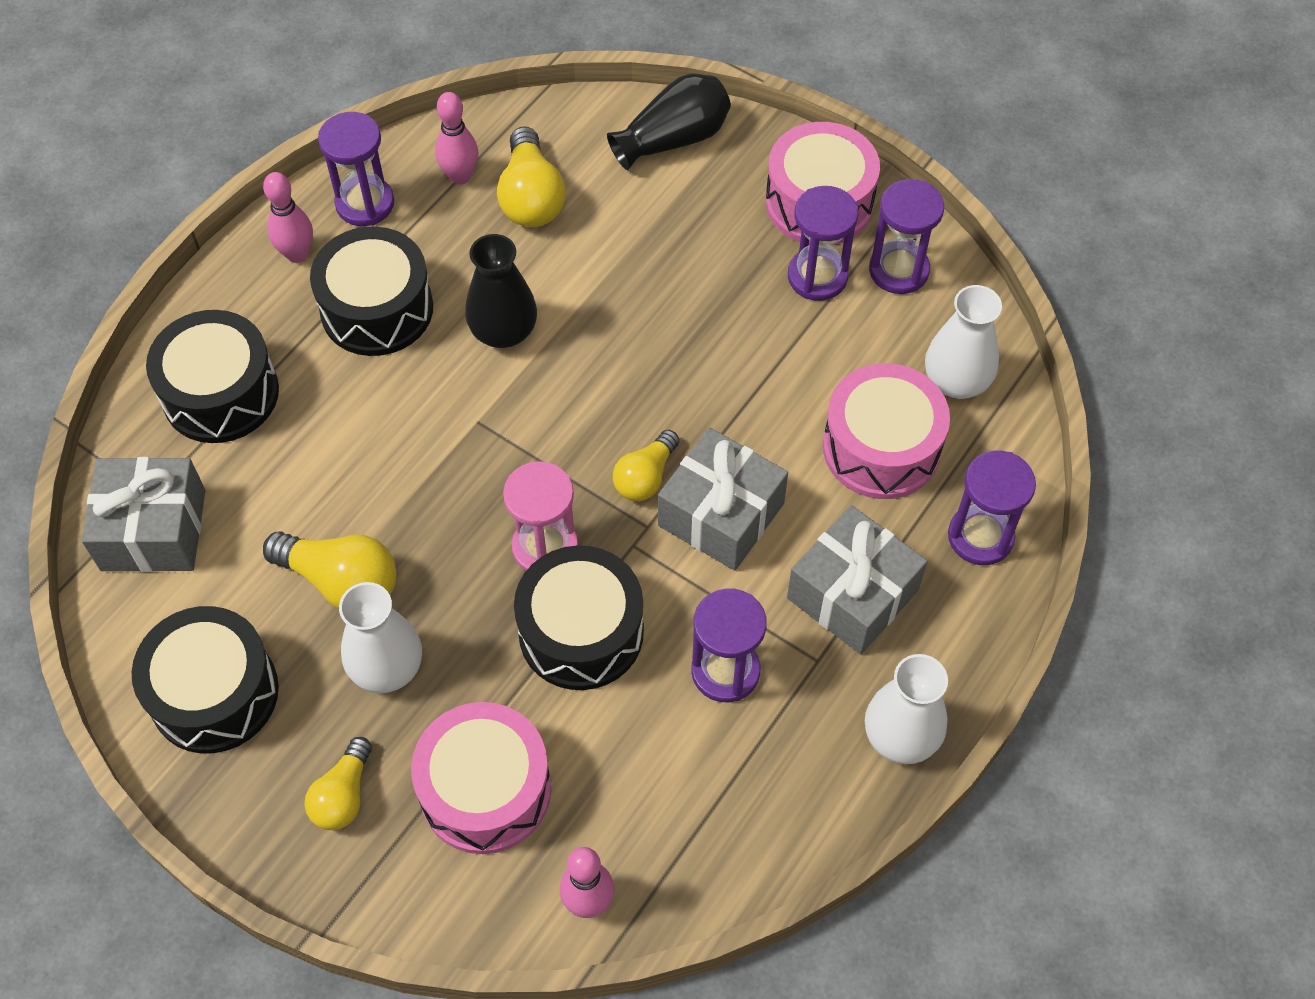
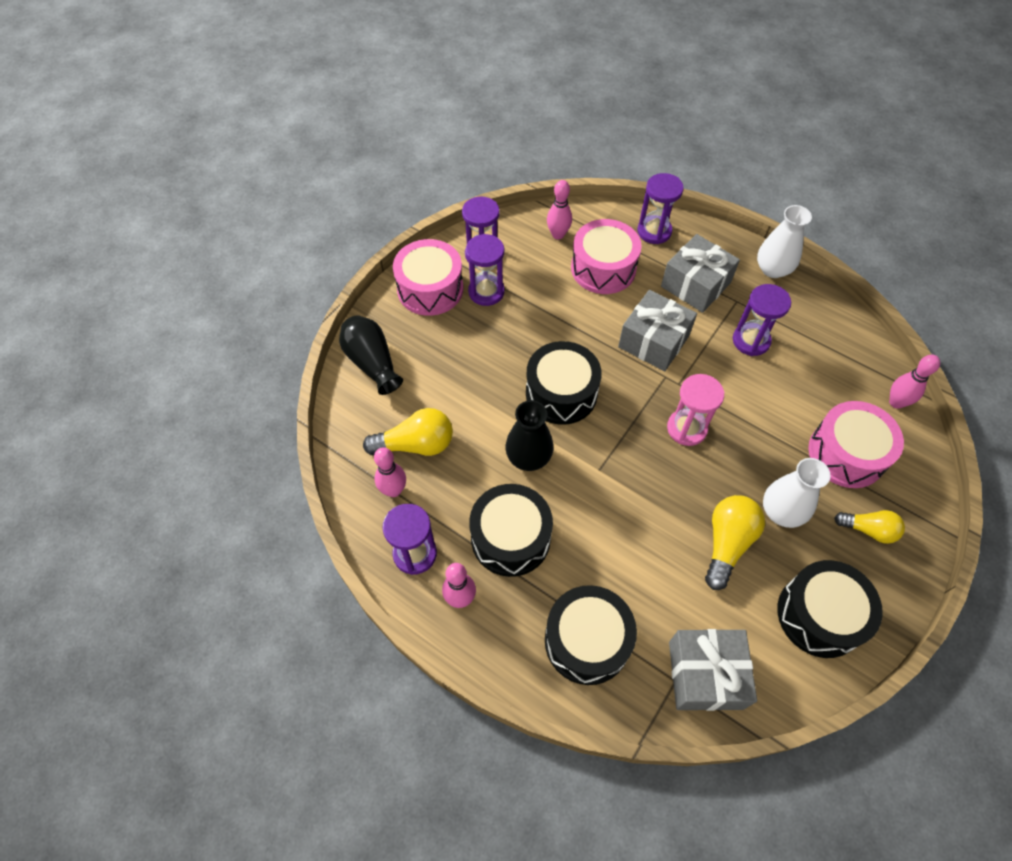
camera: 90 degrees left, 0 degrees up
black drum [514,545,644,690] -> black drum moved to [526,341,602,425]
yellow light bulb [613,430,680,501] -> none
white vase [925,285,1002,399] -> pink bowling pin [547,180,572,239]

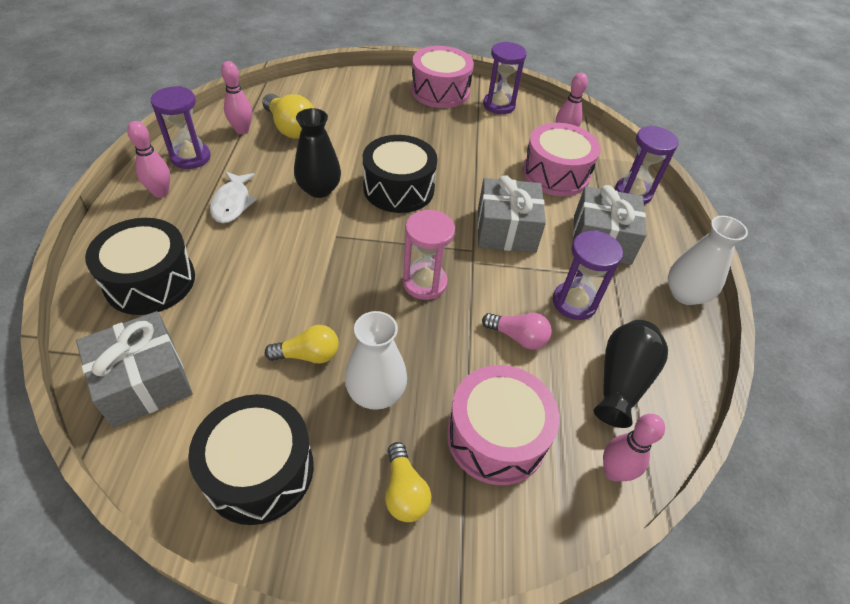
camera: 55 degrees right, 10 degrees down
black vase [339,315,403,395] -> black vase moved to [594,320,668,428]
purple hourglass [466,234,505,306] -> none
black drum [469,484,553,577] -> white fish [210,171,257,223]
yellow light bulb [705,495,765,590] -> yellow light bulb [265,325,339,364], size x0.66
none -> pink light bulb [482,313,552,350]

